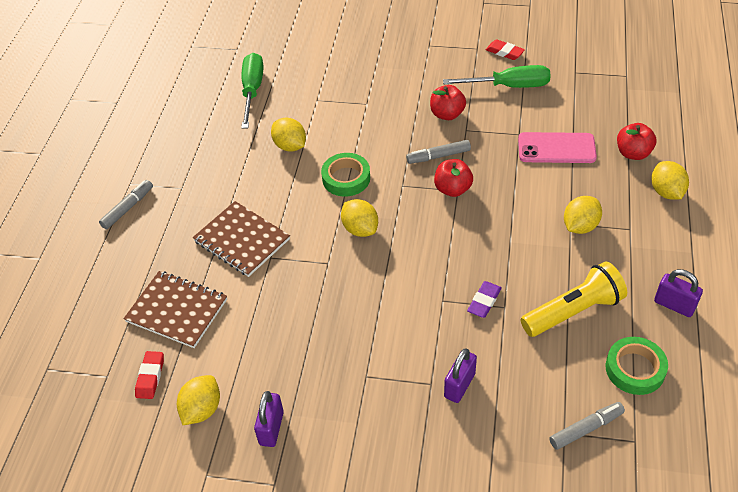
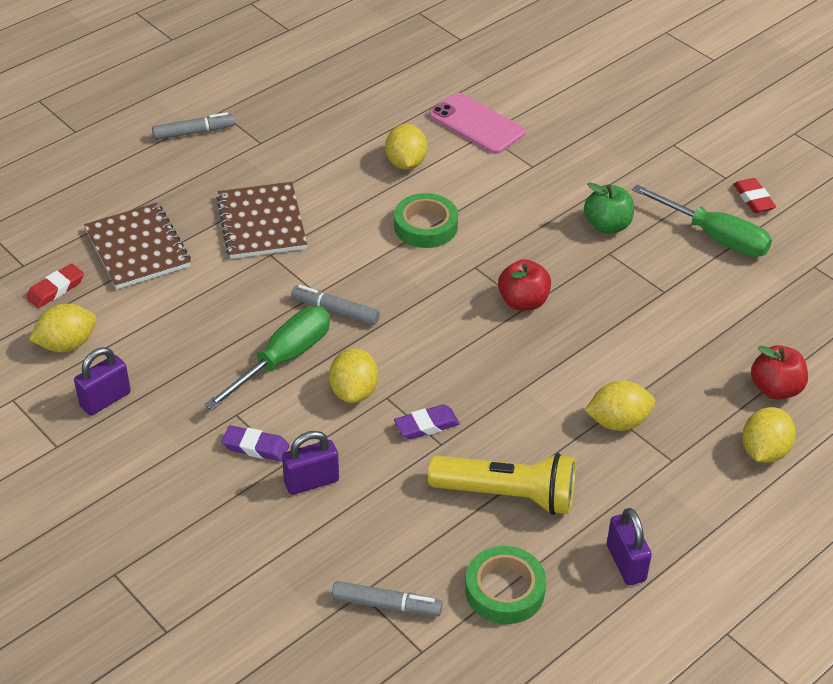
camera: 35 degrees right, 5 degrees down
green screwdriver [241,53,264,129] -> green screwdriver moved to [205,306,330,410]
yellow lemon [341,199,378,237] -> yellow lemon moved to [329,348,378,403]
grey marker [406,140,471,164] -> grey marker moved to [291,285,380,325]
red apple [430,85,466,120] -> green apple [584,182,634,234]
pink phone [518,132,597,163] -> pink phone moved to [429,93,525,154]
none -> purple eraser [222,425,289,462]

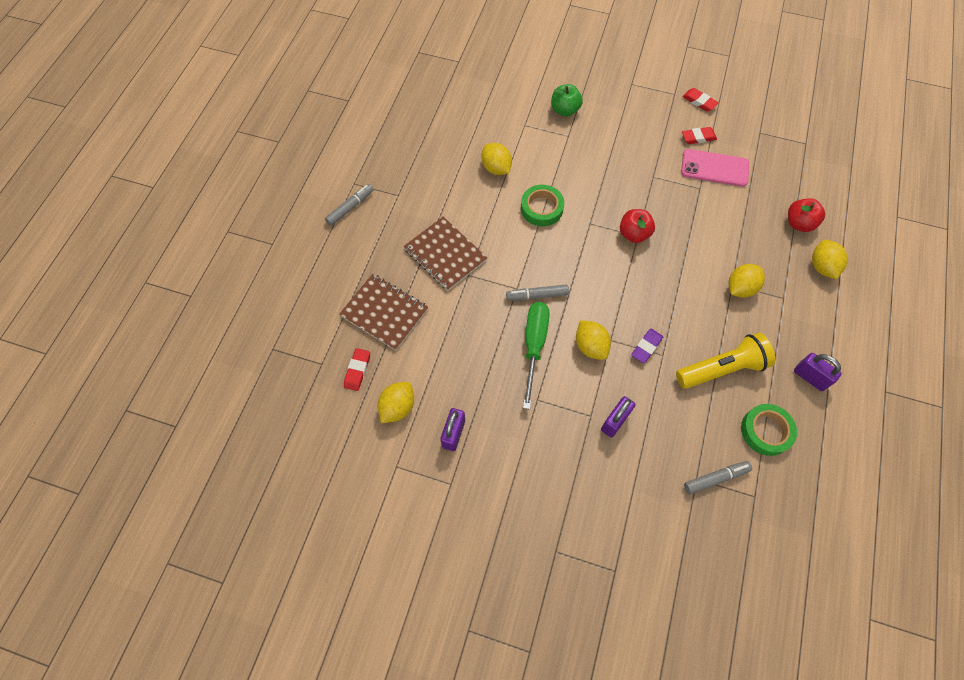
camera: 30 degrees left, 20 degrees up
purple eraser [222,425,289,462] -> none
pink phone [429,93,525,154] -> pink phone moved to [681,149,749,187]
green apple [584,182,634,234] -> green apple moved to [551,84,583,117]
green screwdriver [632,184,772,257] -> red eraser [682,127,717,144]

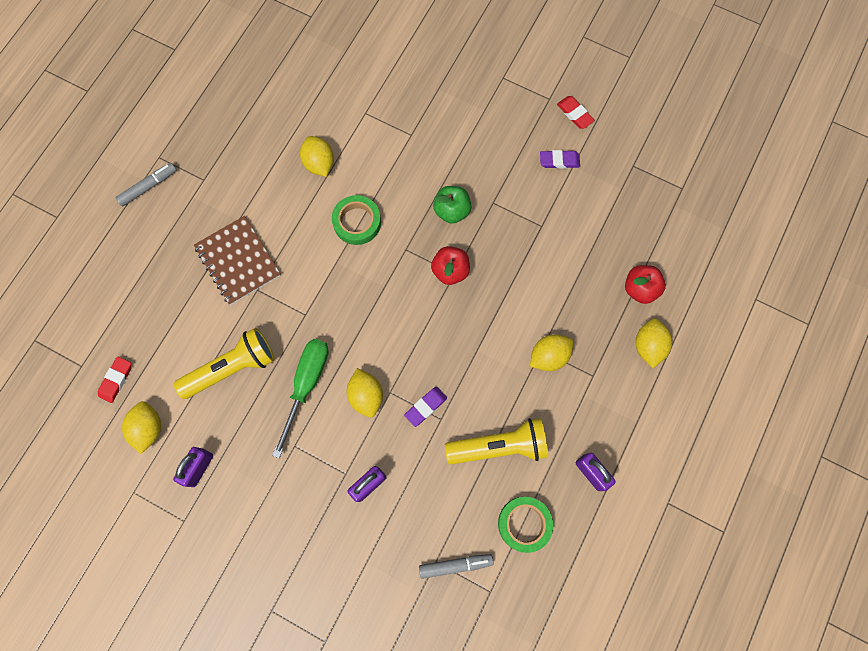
camera: 10 degrees right, 10 degrees up
brown notebook [339,274,428,350] -> none
yellow lemon [378,382,414,423] -> yellow lemon turned 45 degrees counterclockwise [122,401,161,454]
grey marker [506,285,569,301] -> none
green apple [551,84,583,117] -> green apple moved to [433,186,471,224]
pink phone [681,149,749,187] -> none
red eraser [682,127,717,144] -> purple eraser [540,150,580,169]
none -> yellow flashlight [174,328,274,399]

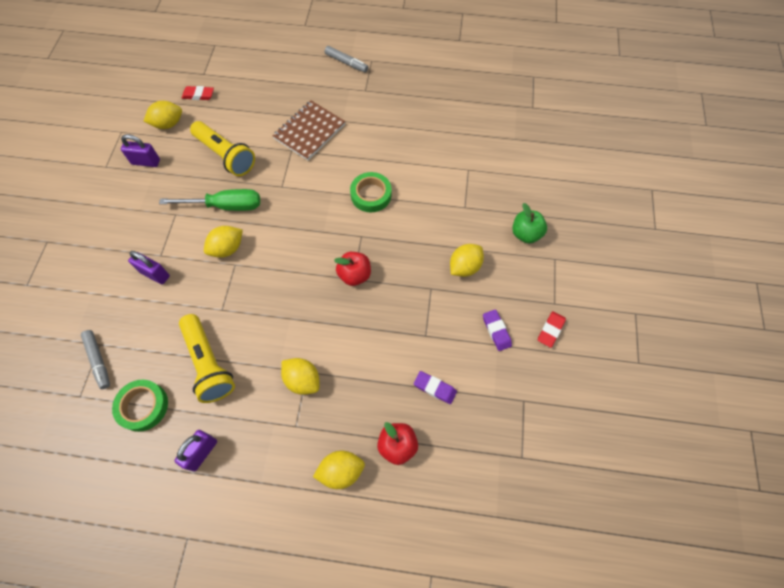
camera: 70 degrees right, 10 degrees down
yellow lemon [300,136,334,177] -> yellow lemon moved to [450,244,484,277]
purple eraser [404,387,447,427] -> purple eraser moved to [414,371,457,404]
green apple [433,186,471,224] -> green apple moved to [512,203,547,244]

